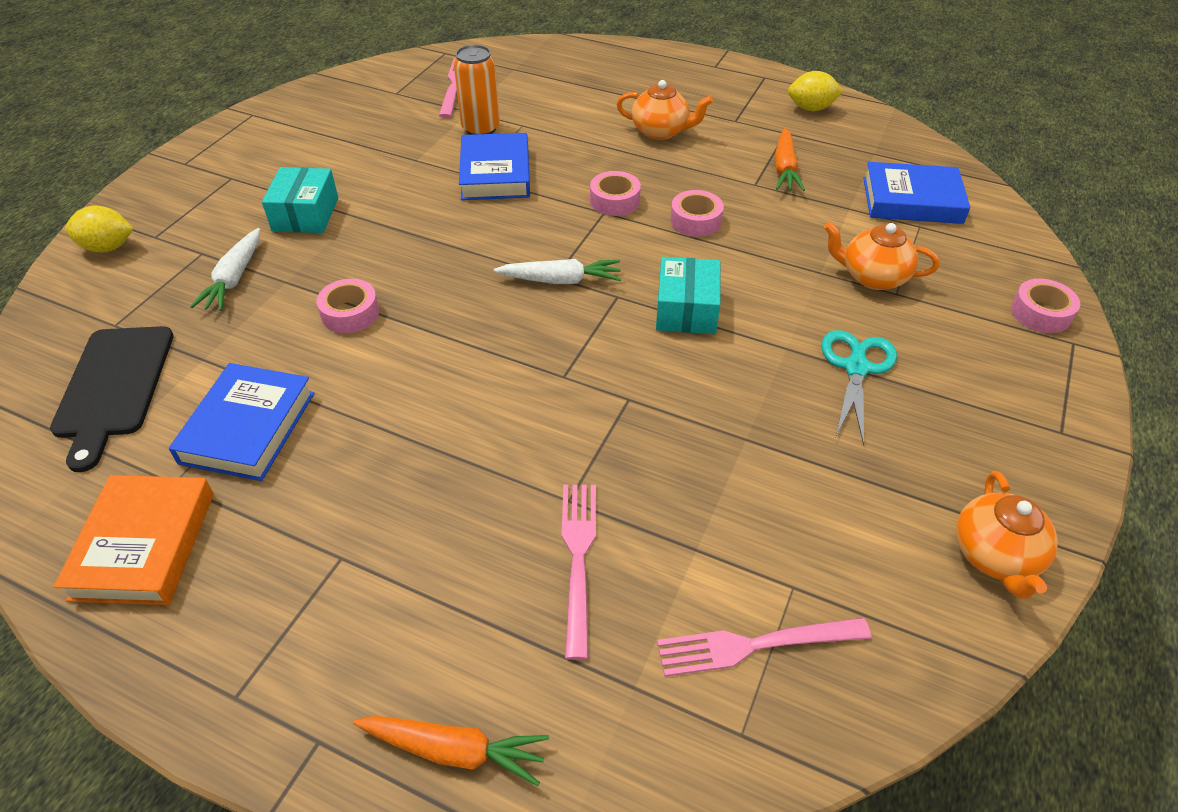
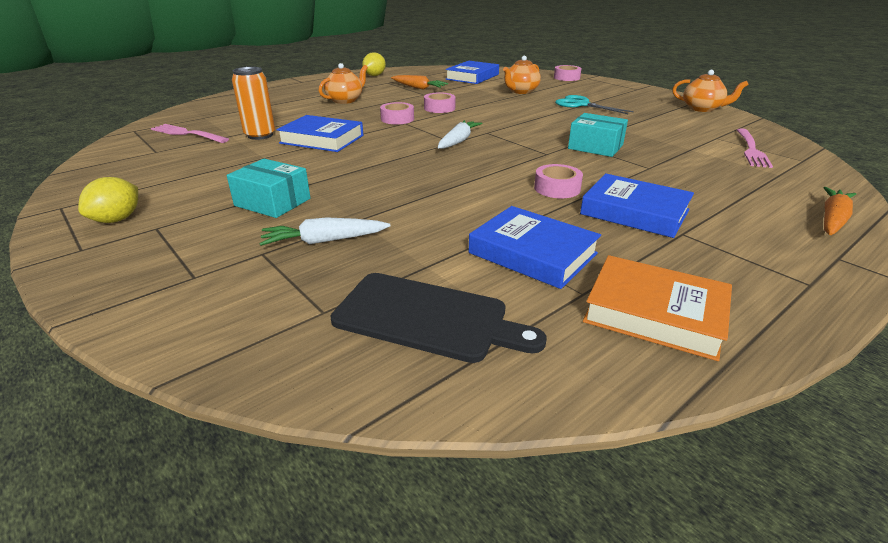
camera: 65 degrees left, 15 degrees down
yellow lemon [65,205,134,253] -> yellow lemon moved to [78,177,138,223]
white carrot [190,228,260,311] -> white carrot turned 135 degrees clockwise [259,217,390,246]
pink tape [316,279,379,333] -> pink tape moved to [534,164,583,198]
pink fork [562,485,596,660] -> none
turquoise box [656,257,720,334] -> turquoise box moved to [568,113,628,157]
none -> blue book [580,173,694,238]

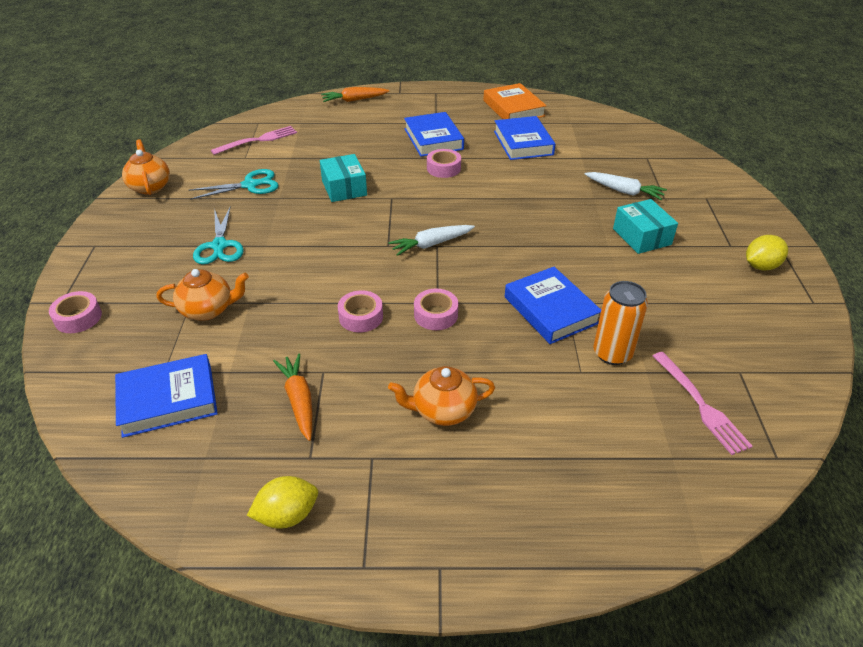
camera: 140 degrees left, 10 degrees up
black cutting board [331,273,546,363] -> none
none -> turquoise scissors [189,169,279,200]

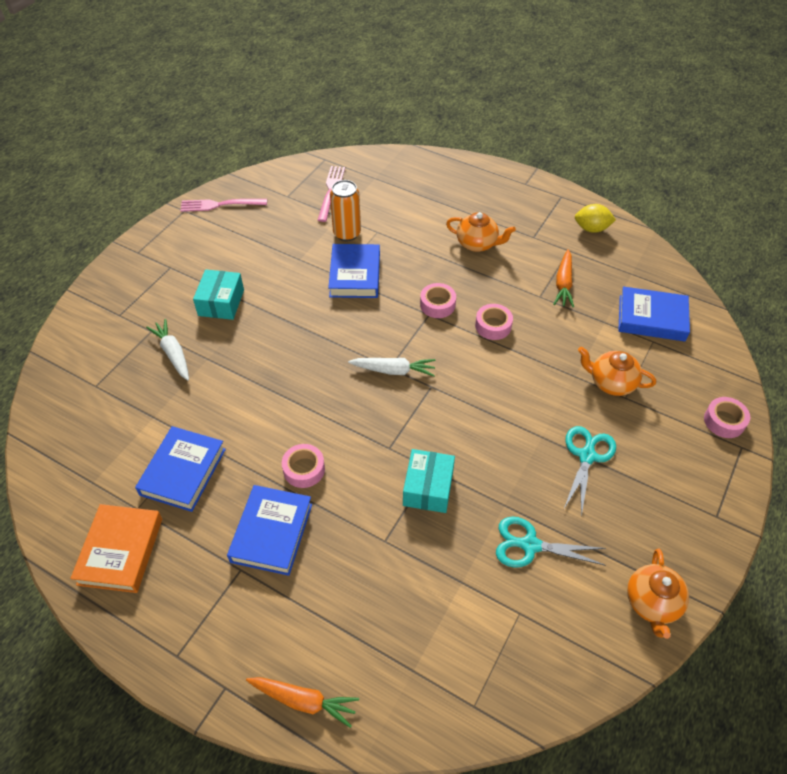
camera: 150 degrees left, 10 degrees up
pink fork [211,126,297,155] -> pink fork moved to [180,199,267,212]
yellow lemon [746,235,788,271] -> none

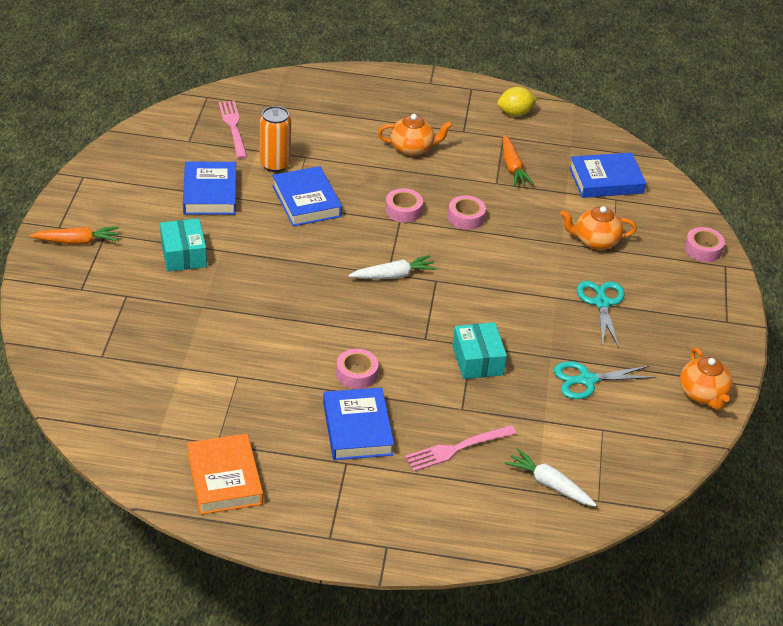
camera: 25 degrees left, 10 degrees down
blue book [135,426,226,512] -> blue book moved to [183,162,236,215]
white carrot [146,319,189,380] -> white carrot moved to [504,448,597,507]
pink fork [180,199,267,212] -> pink fork moved to [405,425,516,471]
orange carrot [246,677,359,728] -> orange carrot moved to [29,226,119,244]

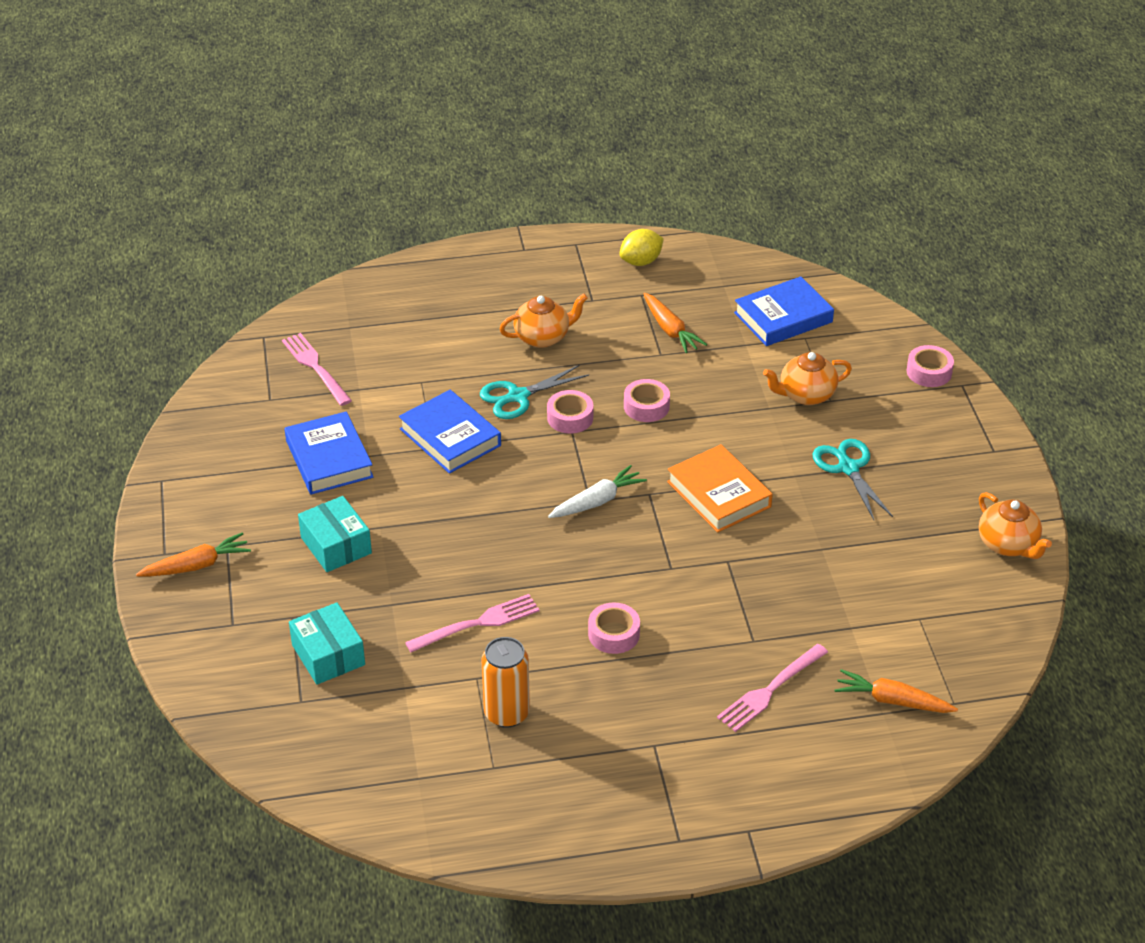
camera: 15 degrees left, 0 degrees up
orange book [187,433,263,515] -> orange book moved to [667,444,773,533]
orange can [260,106,291,172] -> orange can moved to [481,637,530,728]
blue book [323,387,394,460] -> none
turquoise box [452,322,507,379] -> turquoise box moved to [289,602,365,685]
white carrot [504,448,597,507] -> orange carrot [835,669,958,713]
turquoise scissors [554,361,656,399] -> turquoise scissors moved to [480,365,589,419]
none -> pink fork [405,594,539,652]

